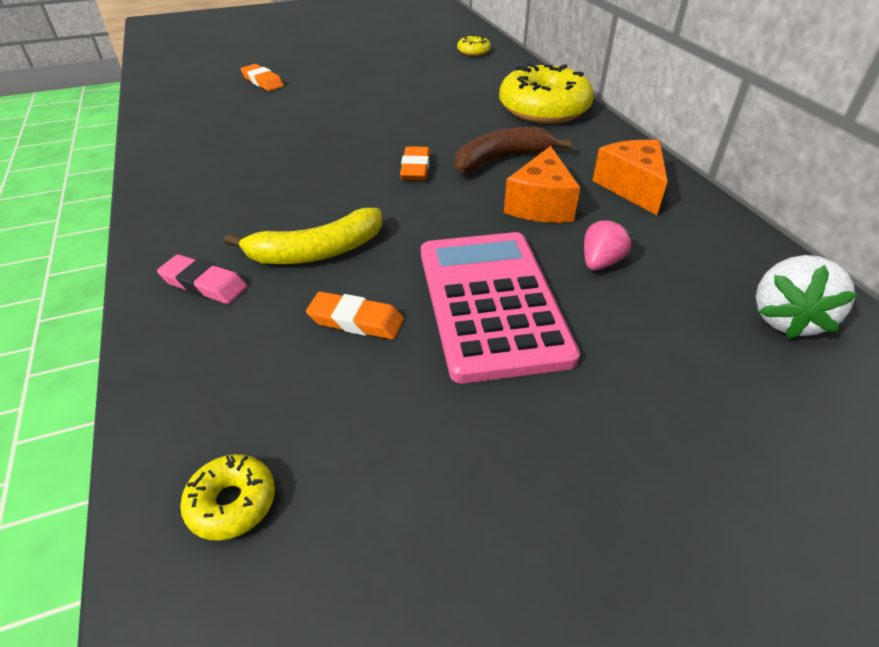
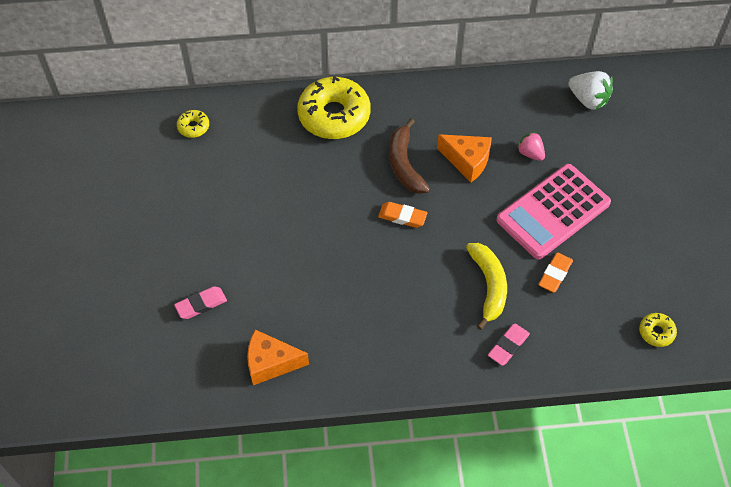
camera: 75 degrees left, 15 degrees up
orange eraser [240,64,284,91] -> pink eraser [174,286,227,319]
pink calculator [421,232,580,383] -> pink calculator turned 45 degrees counterclockwise [497,164,611,259]
orange cheese [592,140,668,215] -> orange cheese moved to [247,330,309,385]

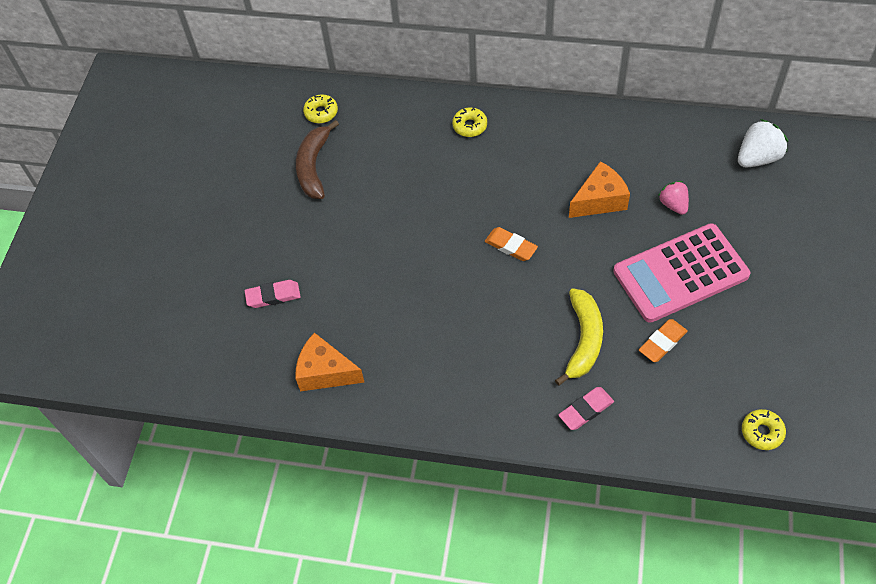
camera: 20 degrees right, 0 degrees up
yellow donut [297,76,371,139] -> yellow donut [452,108,487,137], size x0.44
brown banana [389,118,430,194] -> brown banana moved to [296,120,339,199]
orange cheese [437,134,492,182] -> orange cheese turned 75 degrees counterclockwise [569,161,630,218]
white strawberry [568,71,613,110] -> white strawberry turned 90 degrees counterclockwise [738,119,788,168]

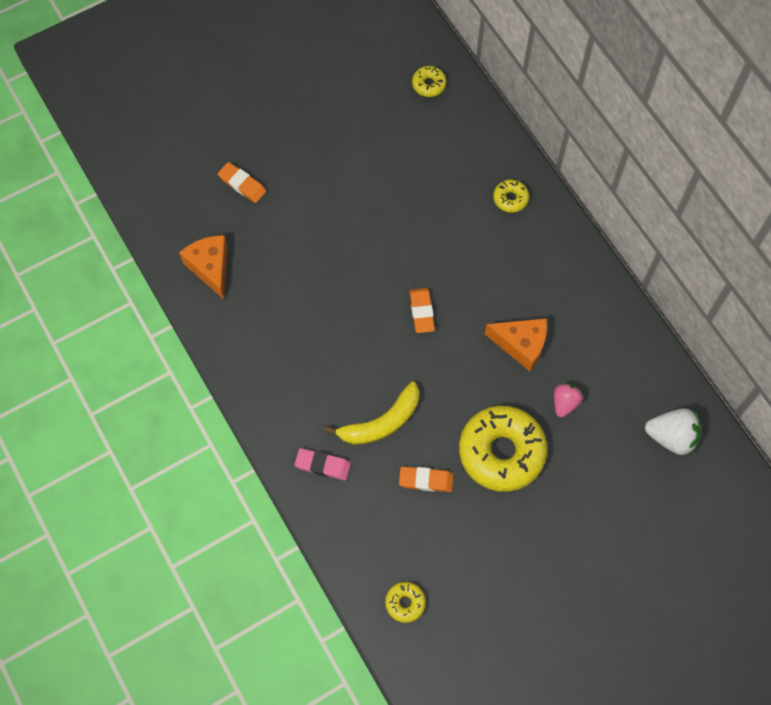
camera: 45 degrees right, 10 degrees up
pink eraser [245,280,301,308] -> orange eraser [218,162,266,203]
brown banana [296,120,339,199] -> none
pink calculator [613,223,750,323] -> yellow donut [459,406,547,492]

